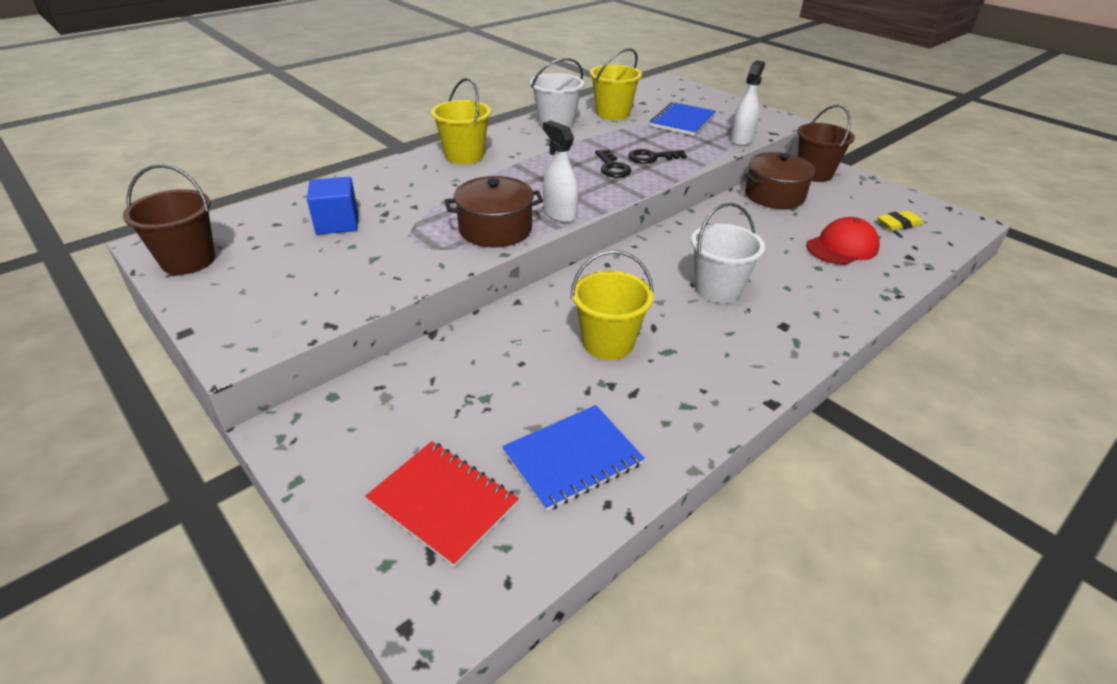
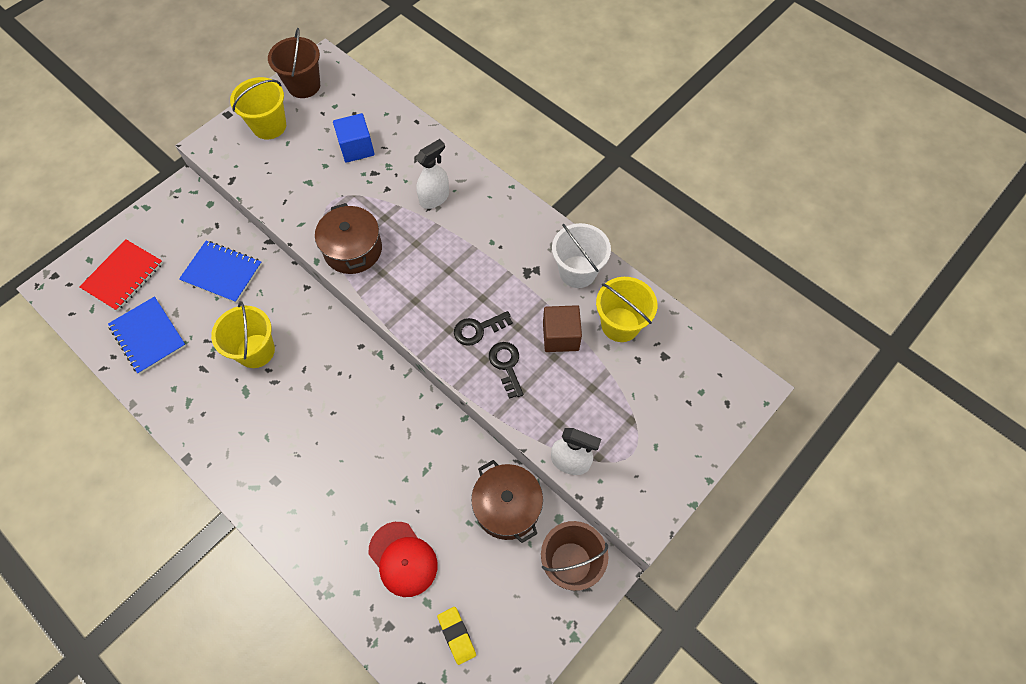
camera: 85 degrees right, 25 degrees up
yellow bucket [431,78,491,164] -> yellow bucket moved to [230,77,286,139]
white spray bottle [543,120,578,223] -> white spray bottle moved to [415,139,449,209]
blue notebook [650,102,716,136] -> blue notebook moved to [179,241,262,303]
white bucket [691,203,765,303] -> none
none -> brown cube [543,305,582,352]

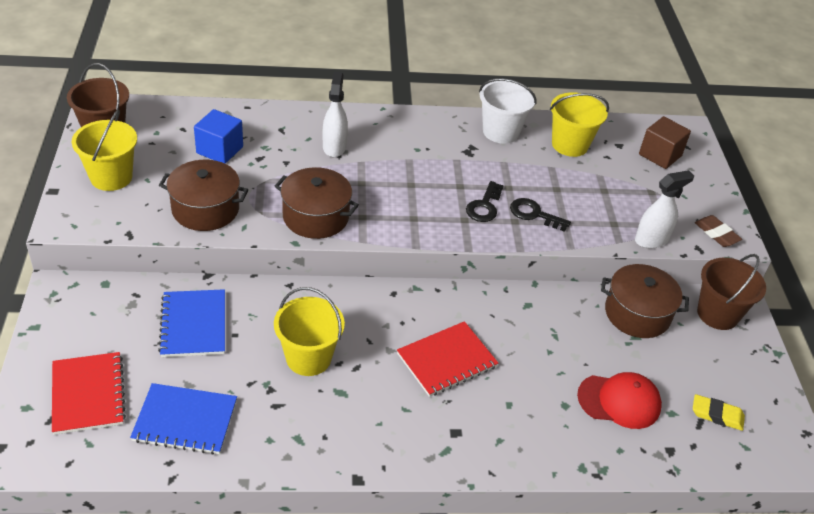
camera: 50 degrees left, 20 degrees down
blue notebook [179,241,262,303] -> blue notebook turned 75 degrees counterclockwise [158,289,225,357]
brown cube [543,305,582,352] -> brown cube moved to [639,116,691,169]
none -> brown pot [159,160,248,231]
none -> red notebook [397,321,499,397]
none -> brown eraser [695,215,742,247]

